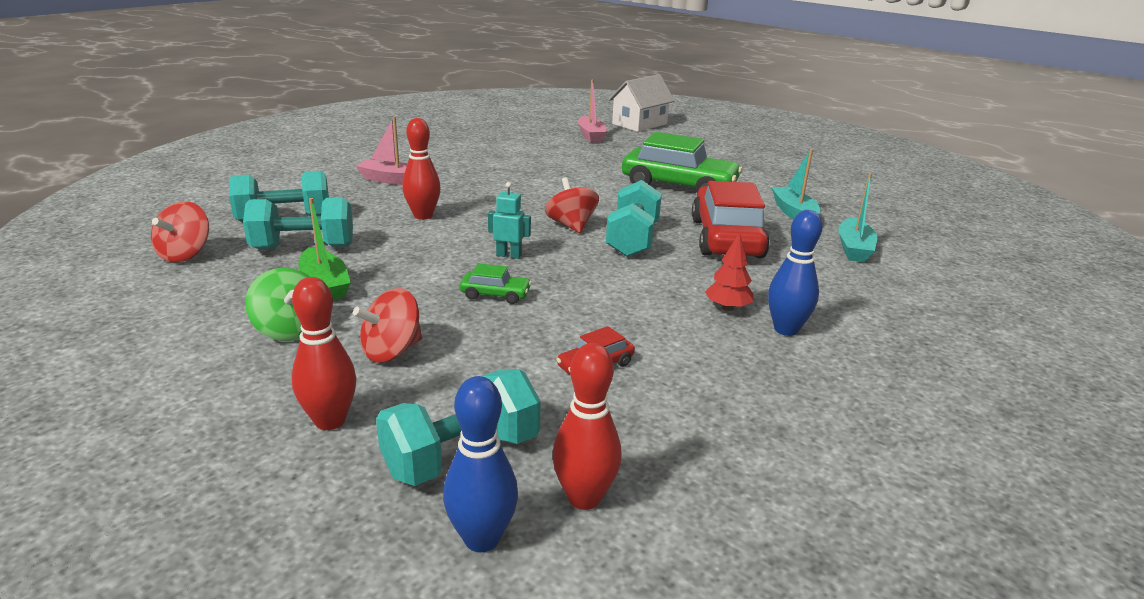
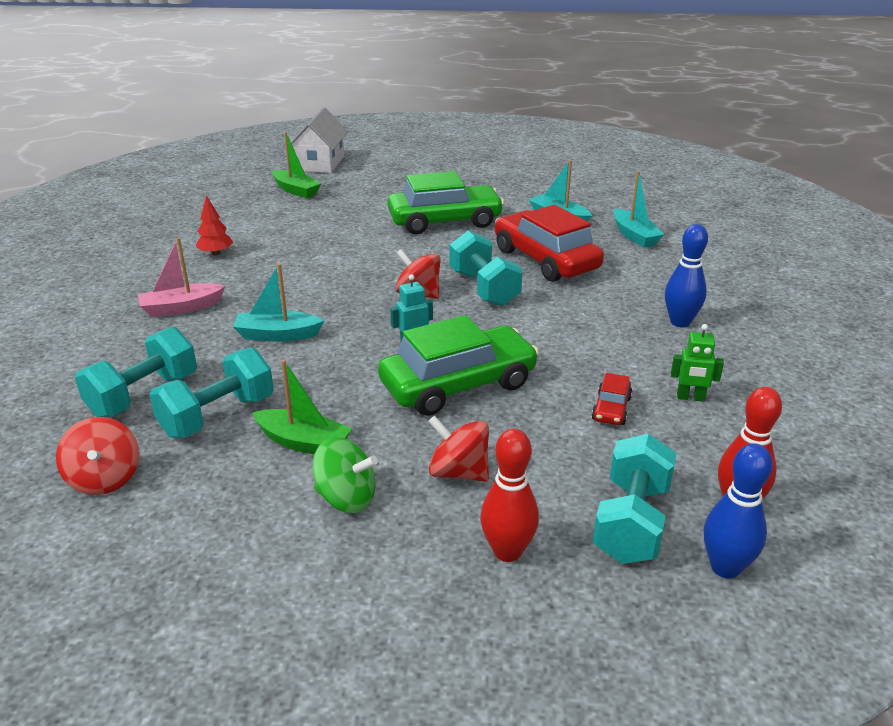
camera: 35 degrees left, 5 degrees up
red spinning top [353,288,422,363] -> red spinning top turned 105 degrees clockwise [428,415,489,482]
red bowling pin [402,118,441,220] -> turquoise boat [233,263,324,342]
green car [460,263,532,304] -> green car [378,315,539,416], size x2.31
pink boat [578,80,607,142] -> green boat [272,132,322,198]
red tree [705,232,754,311] -> red tree moved to [196,195,233,256]
none -> green robot [671,324,724,402]

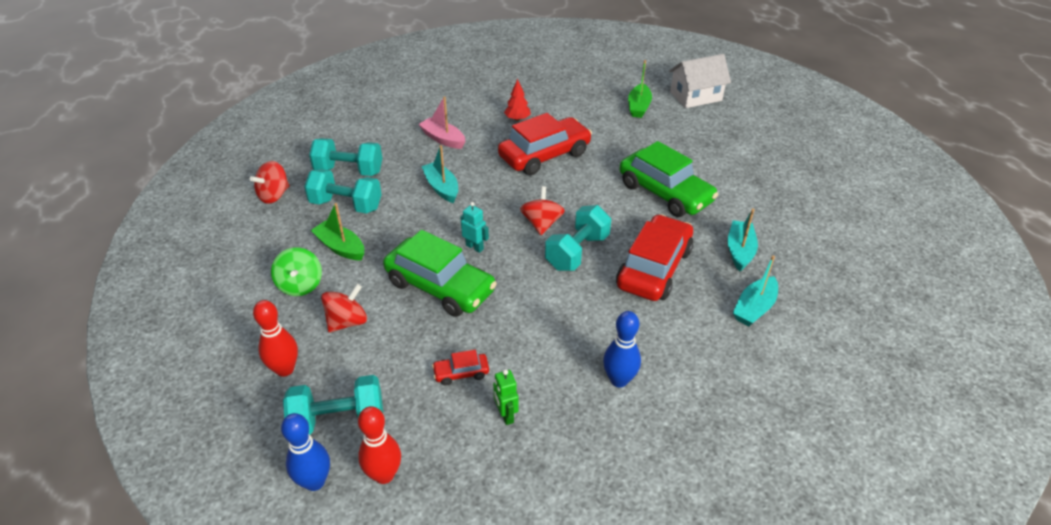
camera: 60 degrees right, 10 degrees up
green boat [252,360,352,454] -> green boat turned 135 degrees clockwise [311,203,364,261]
red spinning top [428,415,489,482] -> red spinning top turned 45 degrees clockwise [321,284,367,332]
none -> red car [498,113,592,175]

